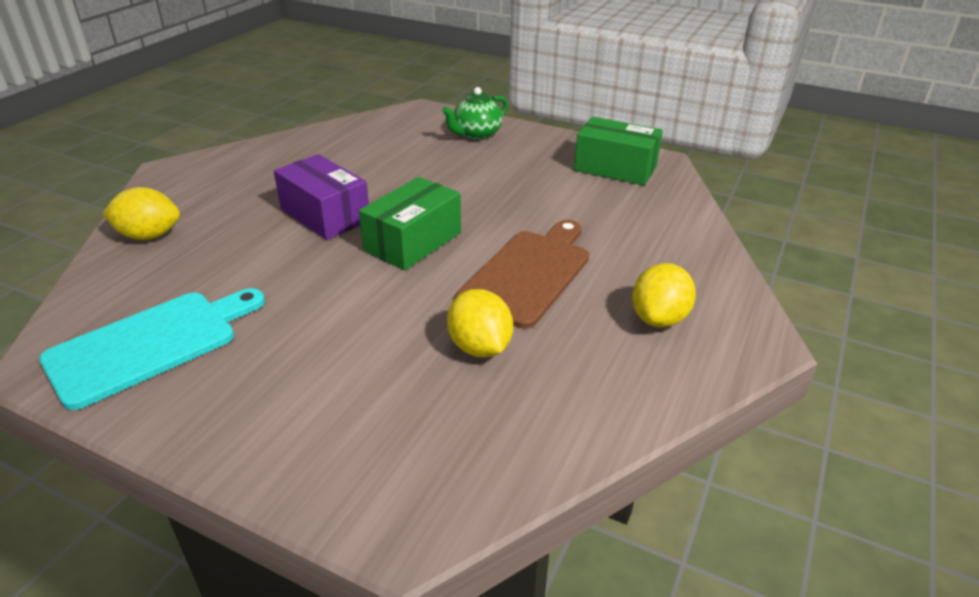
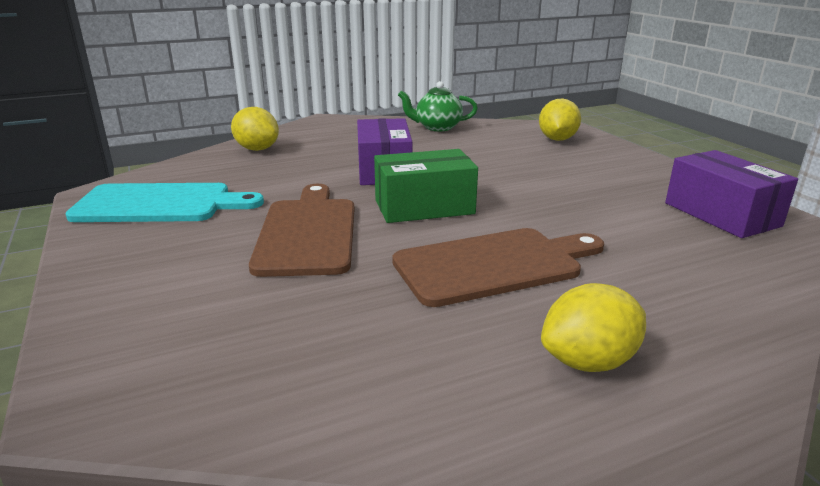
camera: 40 degrees right, 10 degrees down
green teapot [442,87,508,140] -> green teapot moved to [398,81,478,131]
yellow lemon [447,289,513,358] -> yellow lemon moved to [539,98,581,141]
green box [574,117,663,185] -> purple box [665,150,798,238]
none -> brown cutting board [249,184,354,277]

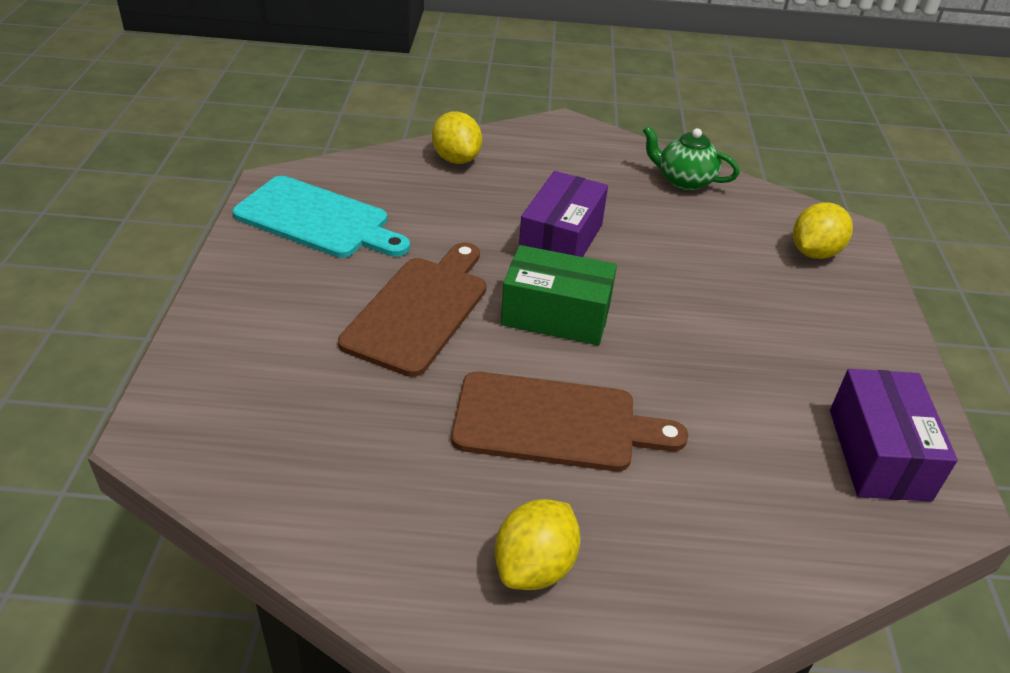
camera: 25 degrees right, 15 degrees up
yellow lemon [541,283,646,372] -> yellow lemon turned 60 degrees counterclockwise [495,499,581,590]

